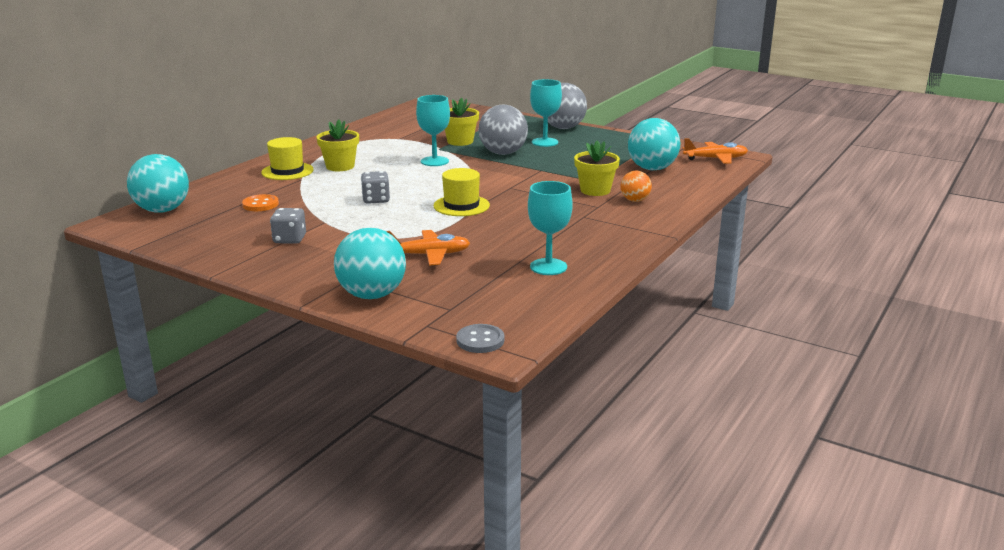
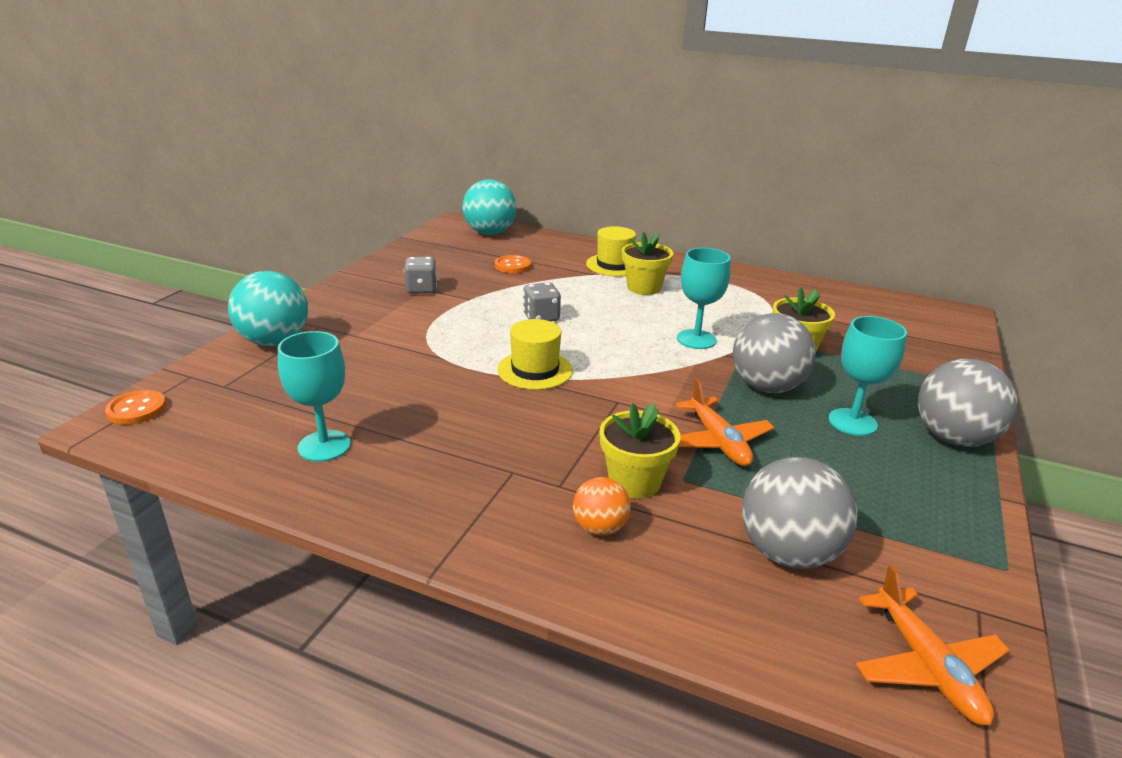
camera: 80 degrees right, 5 degrees up
orange plane [386,230,470,265] -> orange plane moved to [676,379,774,466]
grey button [456,324,504,353] -> orange button [105,390,166,425]
turquoise ball [628,118,680,170] -> grey ball [742,457,858,569]

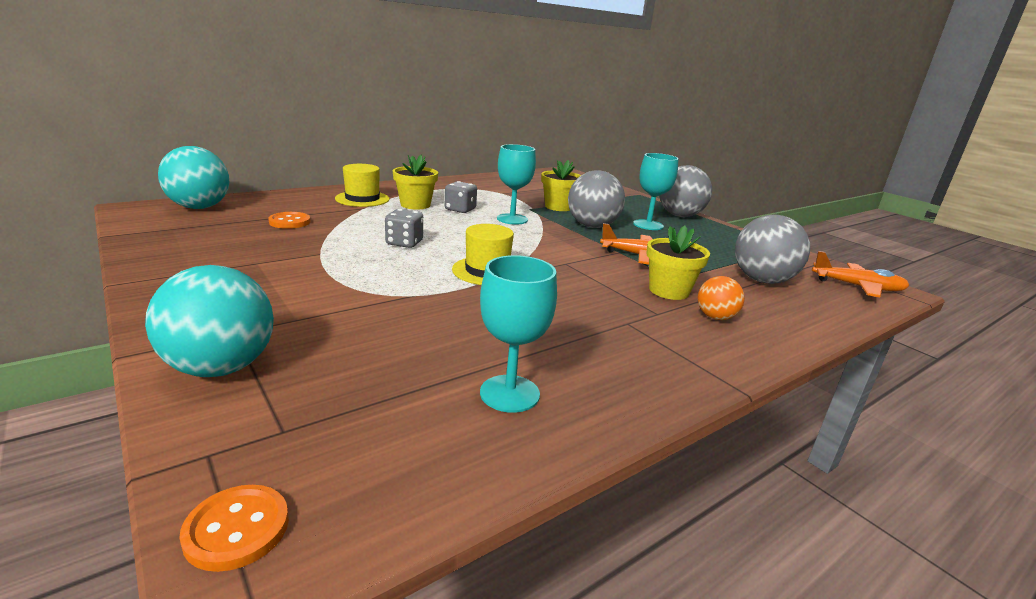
camera: 60 degrees left, 5 degrees down
grey dice [404,257,437,294] -> grey dice moved to [445,181,477,213]

